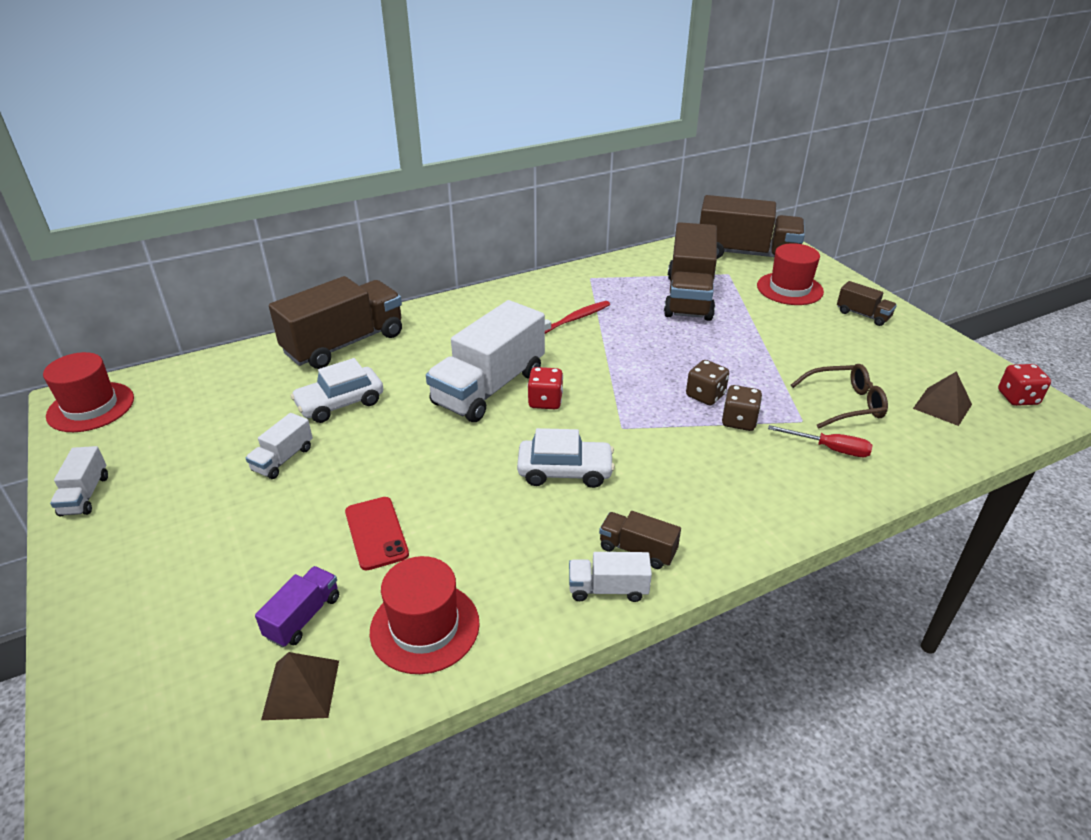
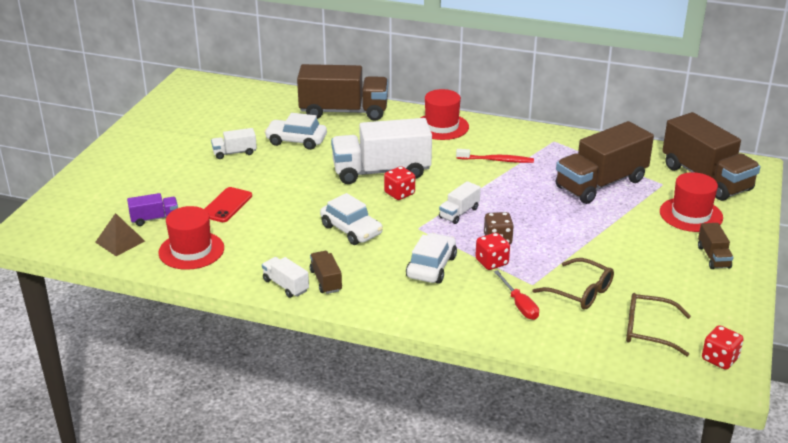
camera: 45 degrees right, 5 degrees down
red hat [43,352,134,432] -> red hat moved to [421,89,469,140]
white truck [50,446,108,517] -> white truck moved to [439,181,481,224]
brown dice [722,385,762,431] -> red dice [475,233,510,270]
brown pyramid [913,371,972,426] -> brown glasses [626,293,691,356]
none -> white car [406,233,457,284]

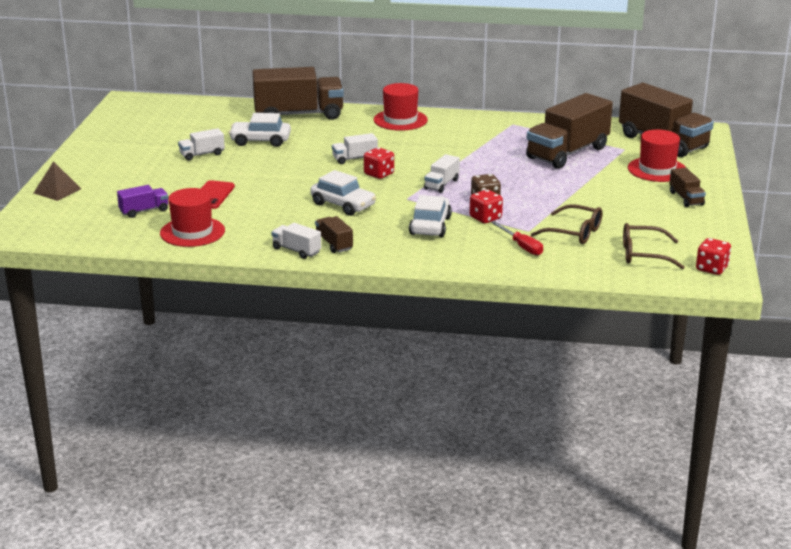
camera: 10 degrees left, 5 degrees down
brown pyramid [95,213,145,256] -> brown pyramid moved to [34,161,81,201]
white truck [331,118,432,184] -> white truck [332,133,378,164], size x0.46
red toothbrush [456,149,534,163] -> none

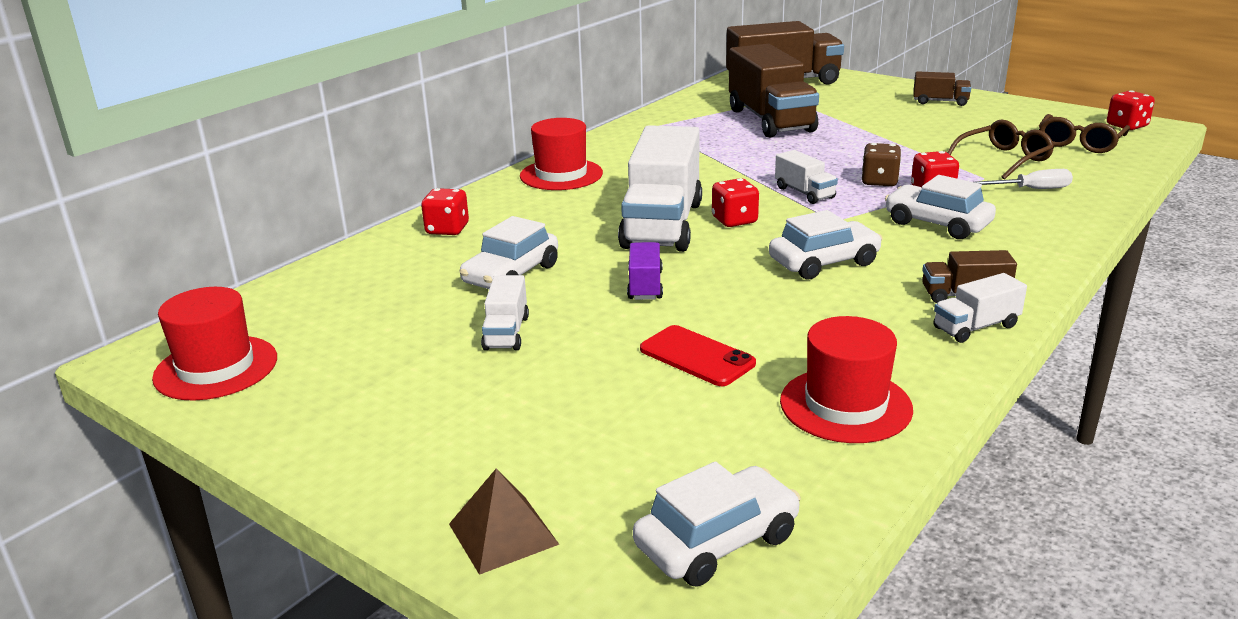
camera: 60 degrees left, 0 degrees up
purple truck [117,185,168,218] -> purple truck moved to [627,242,663,300]
brown truck [252,67,344,120] -> red dice [421,188,469,235]
white truck [332,133,378,164] -> white truck [618,125,702,252], size x2.17
red screwdriver [491,221,543,256] -> white screwdriver [975,169,1073,189]
red hat [628,130,686,182] -> red hat moved to [152,287,277,401]
none -> white car [633,461,801,587]

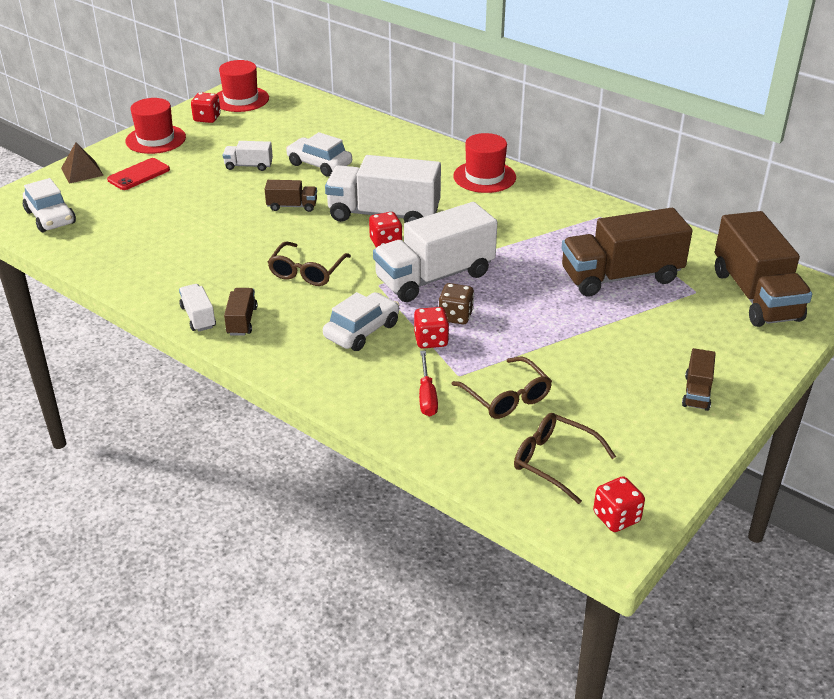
camera: 90 degrees right, 10 degrees up
red dice [421,188,469,235] -> red dice moved to [191,92,221,123]
purple truck [627,242,663,300] -> brown truck [265,180,317,212]
red phone [640,325,756,386] -> red phone moved to [107,158,170,190]
white car [769,210,883,279] -> brown glasses [268,241,351,286]
white truck [775,150,838,204] -> white truck [373,202,497,302], size x2.17
red hat [780,316,913,443] -> red hat moved to [125,98,186,154]
white screwdriver [975,169,1073,189] -> red screwdriver [419,351,438,417]

